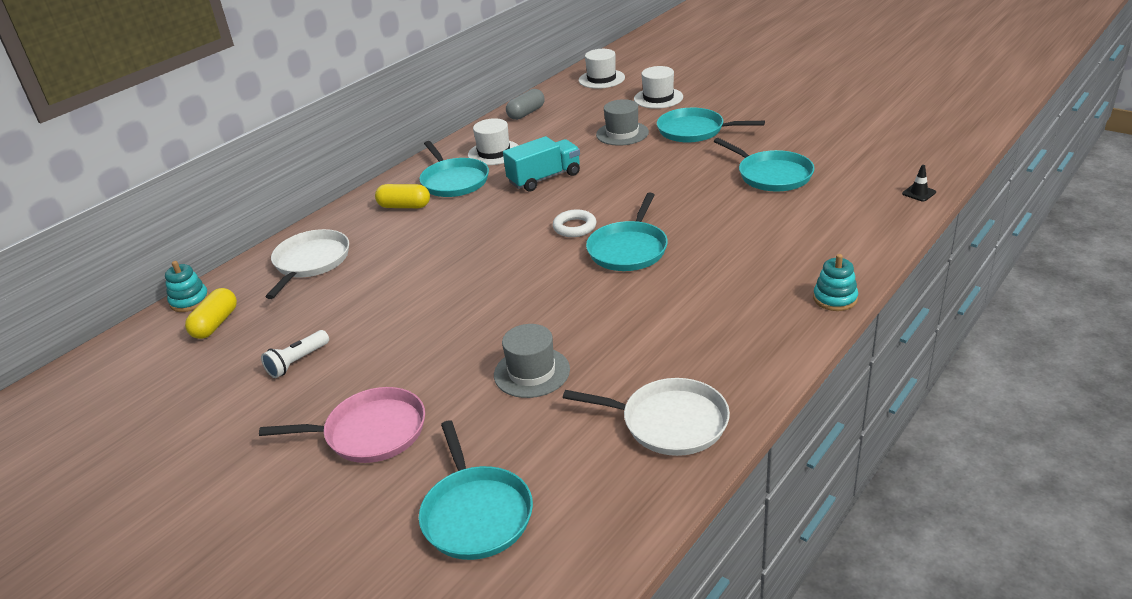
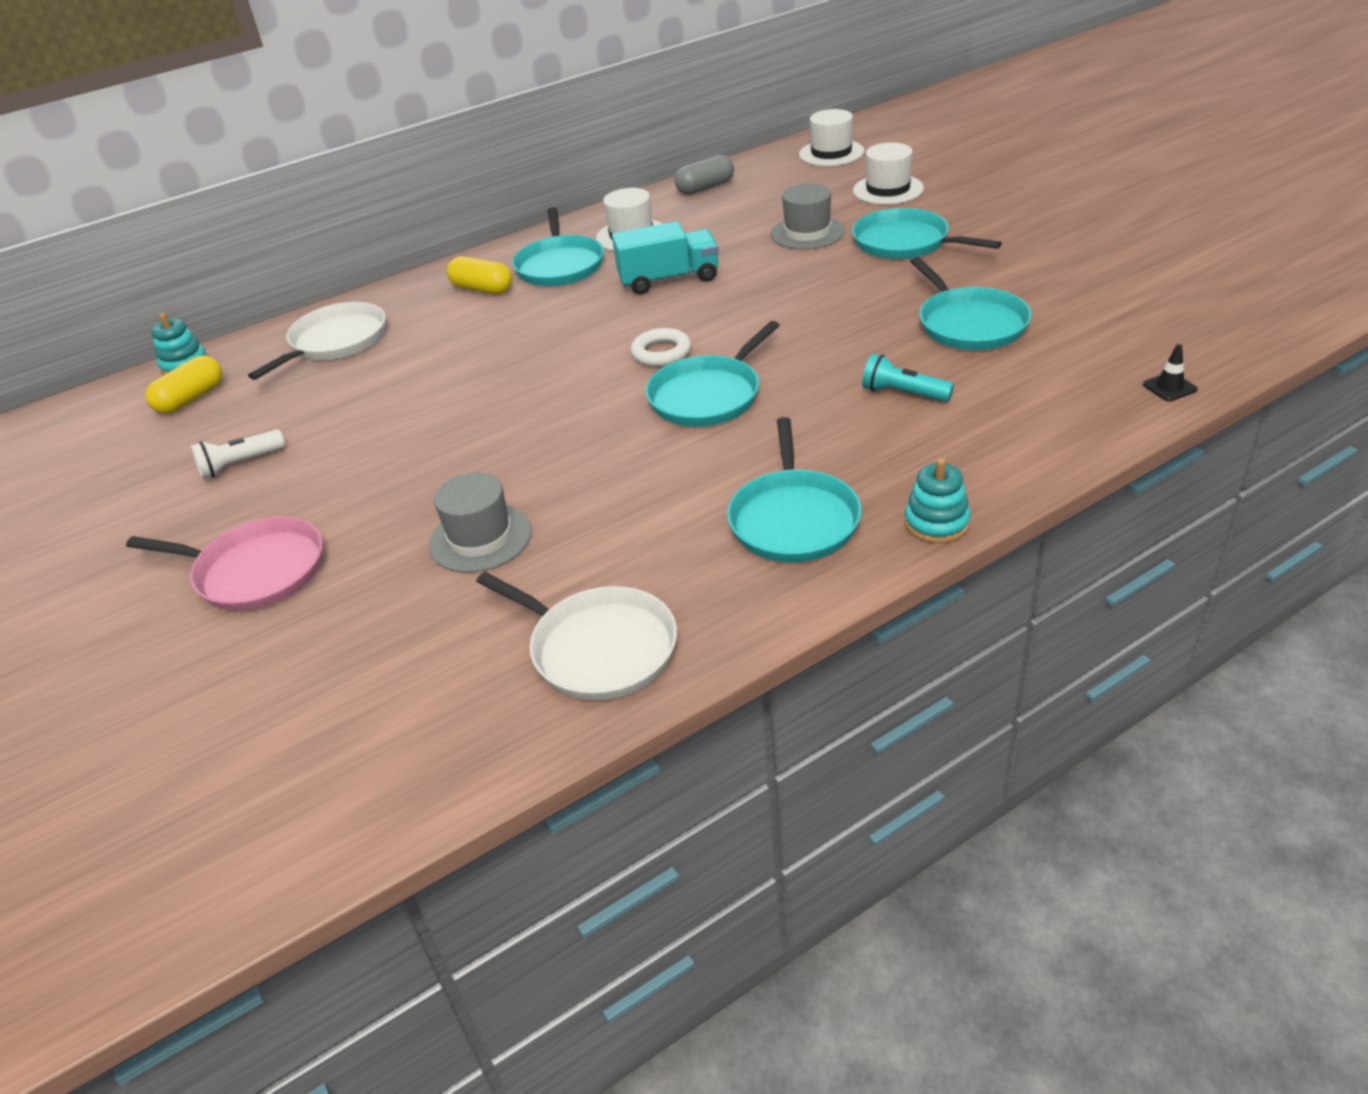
camera: 20 degrees right, 5 degrees up
turquoise pan [419,420,533,560] -> turquoise pan moved to [727,417,862,562]
none -> turquoise flashlight [862,354,954,402]

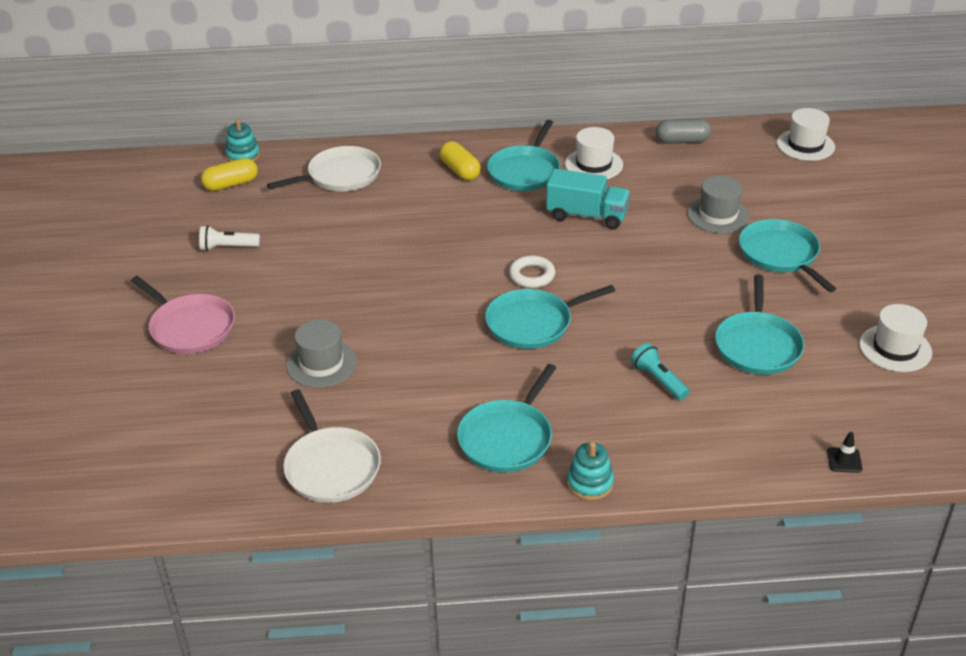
camera: 25 degrees right, 0 degrees up
white hat [853,143,924,204] -> white hat moved to [859,304,932,372]

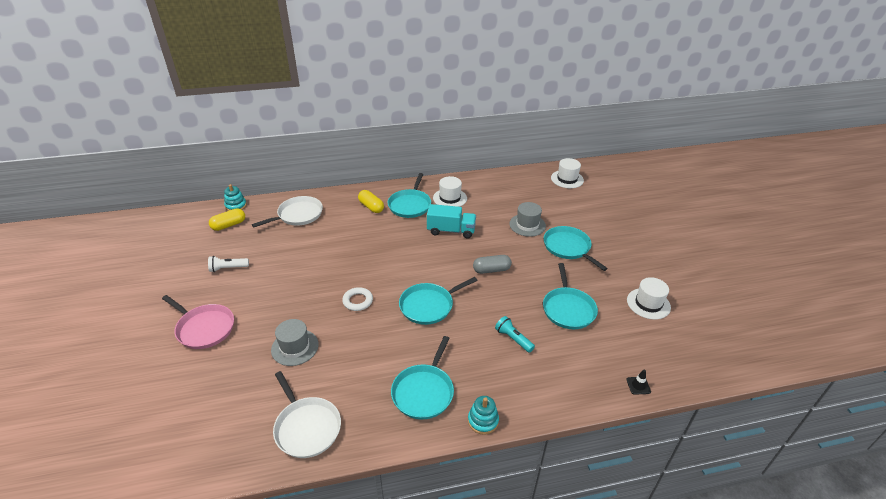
camera: 10 degrees left, 0 degrees up
white ring [509,256,555,288] -> white ring moved to [342,287,373,311]
grey capsule [656,119,711,144] -> grey capsule moved to [473,255,512,274]

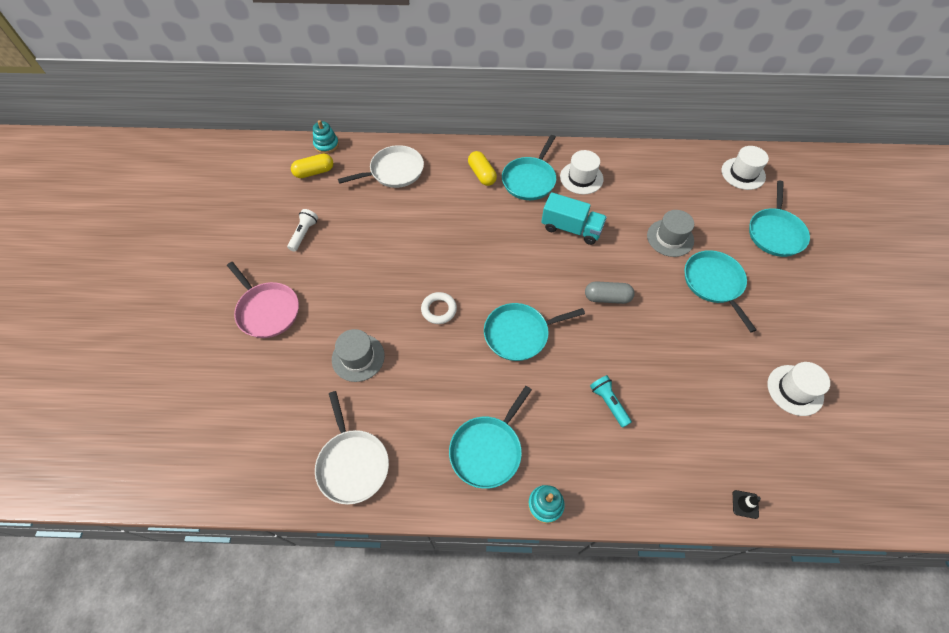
camera: 15 degrees right, 20 degrees up
white flashlight [208,256,249,272] -> white flashlight turned 105 degrees clockwise [287,209,318,252]
turquoise pan [543,263,598,329] -> turquoise pan moved to [749,181,810,257]

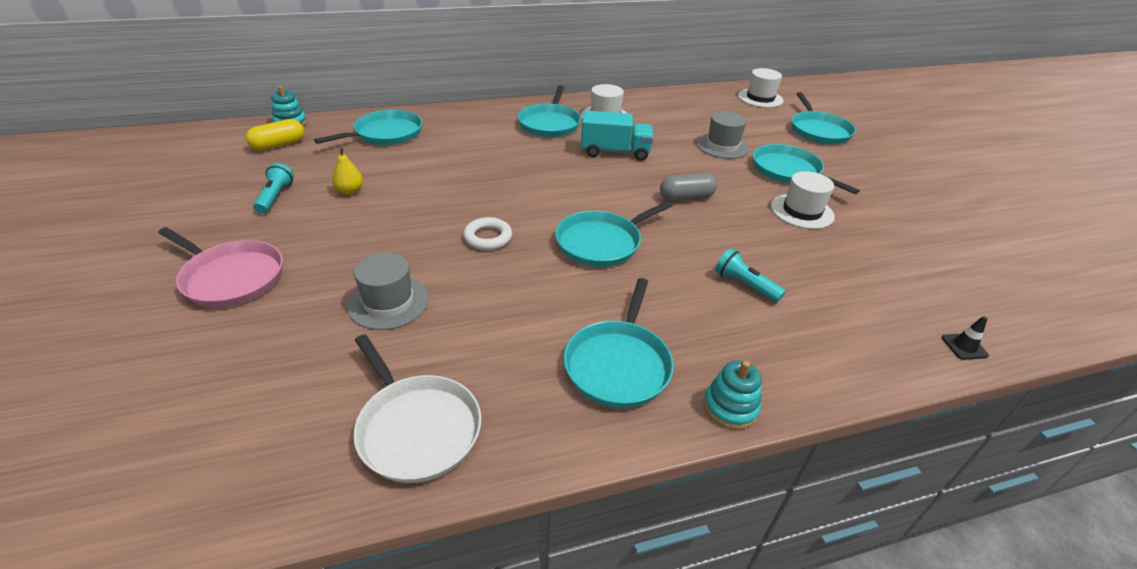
camera: 20 degrees left, 20 degrees down
white flashlight [287,209,318,252] -> turquoise flashlight [253,163,294,214]
white pan [338,145,424,188] -> turquoise pan [314,110,422,145]
yellow capsule [468,151,497,186] -> none
white hat [767,362,830,416] -> white hat moved to [771,171,835,229]
none -> yellow pear [332,148,363,195]

